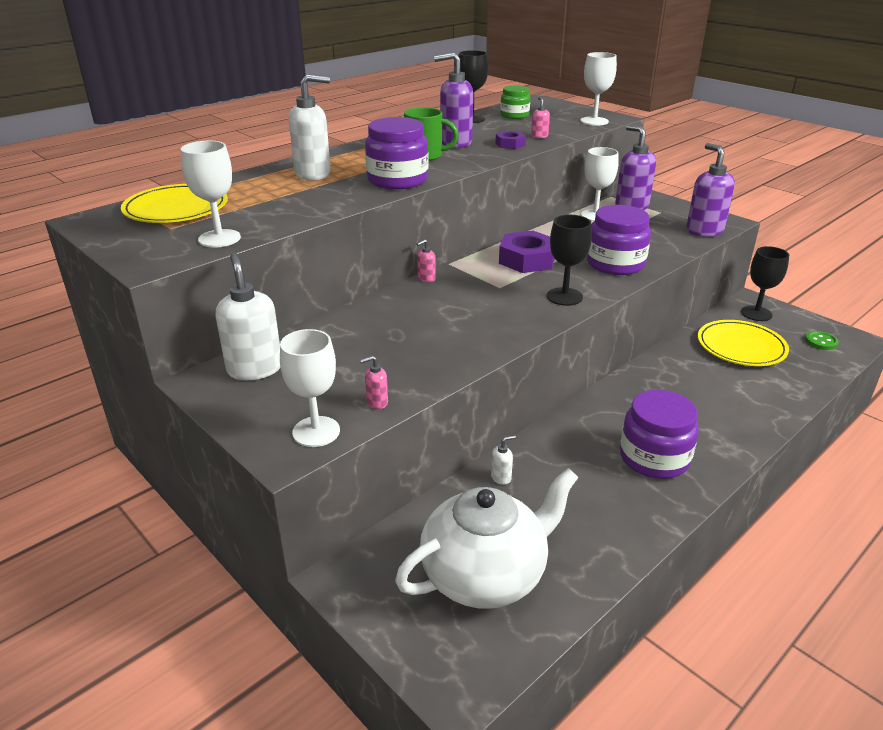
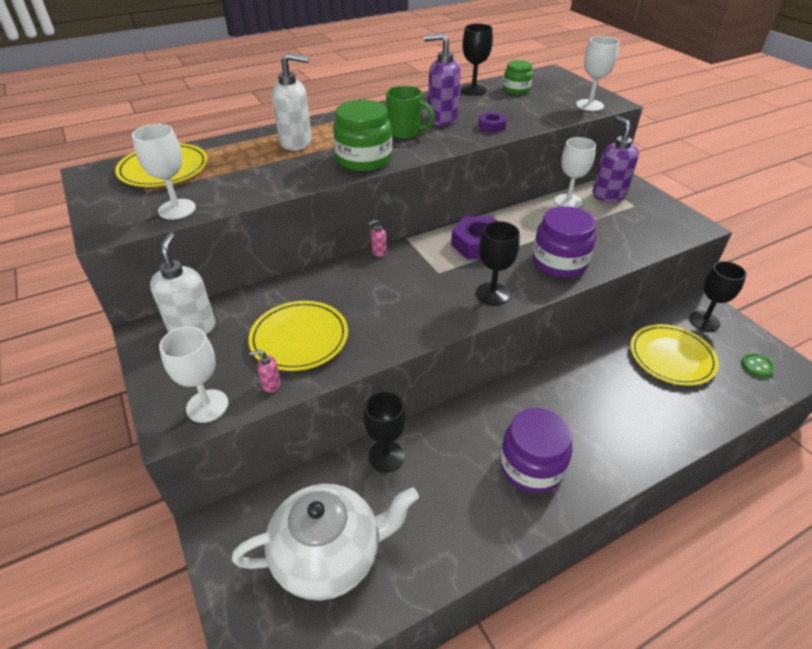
camera: 15 degrees right, 10 degrees up
purple jar [365,117,429,189] -> green jar [333,100,392,171]
white soap dispenser [491,435,516,485] -> black goblet [363,391,406,472]
pink soap dispenser [531,97,550,138] -> none
purple soap dispenser [686,143,735,237] -> none
none -> yellow plate [248,301,348,371]

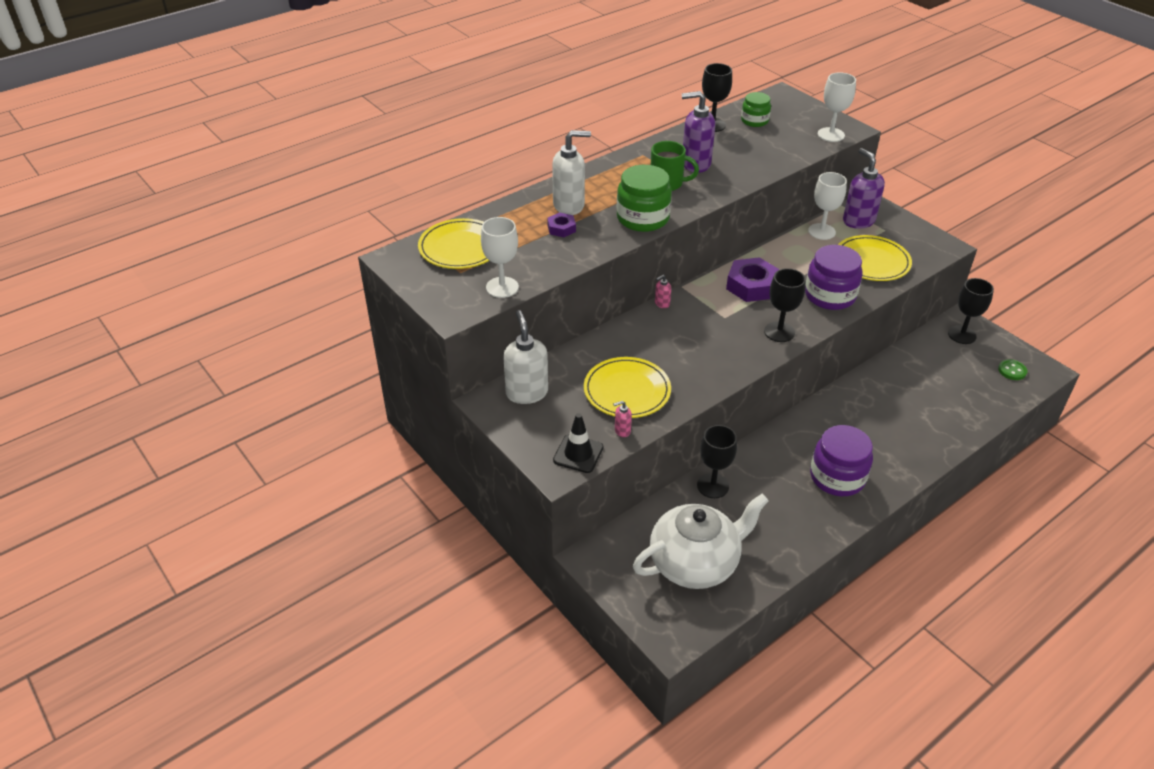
camera: 10 degrees left, 0 degrees up
white goblet [159,326,229,423] -> black traffic cone [553,413,604,473]
purple nut [479,112,506,133] -> purple nut moved to [547,212,576,237]
yellow plate [630,324,719,386] -> yellow plate moved to [838,235,912,281]

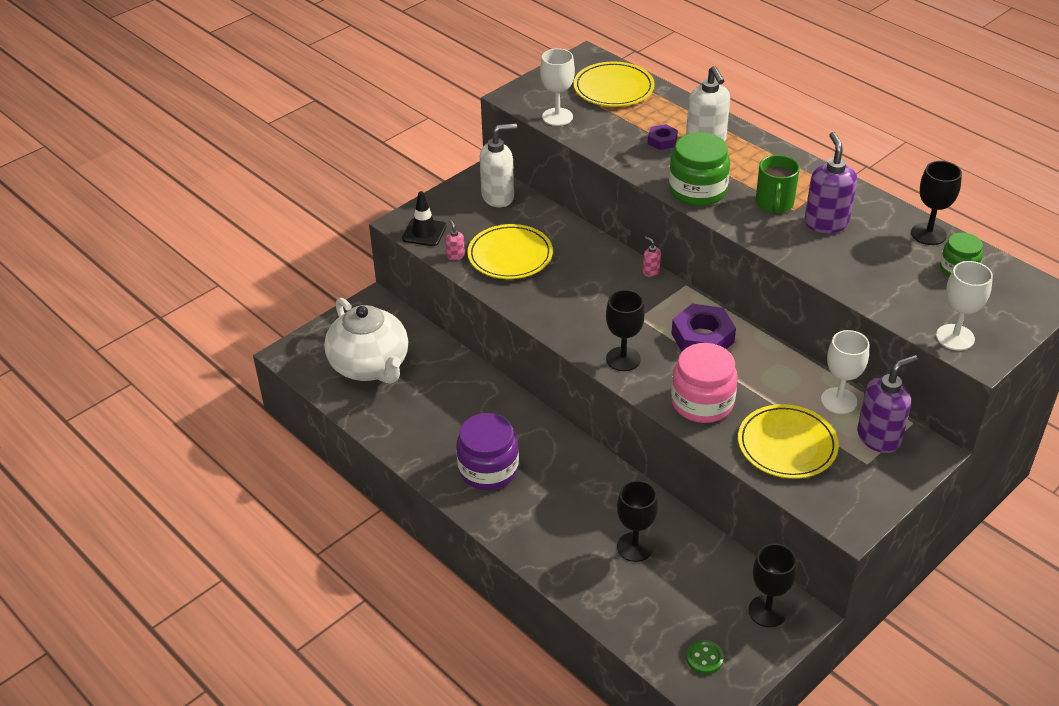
camera: 85 degrees right, 0 degrees up
black goblet [697,425,737,498] -> black goblet moved to [617,480,658,562]
purple jar [805,245,863,310] -> pink jar [671,343,738,423]

